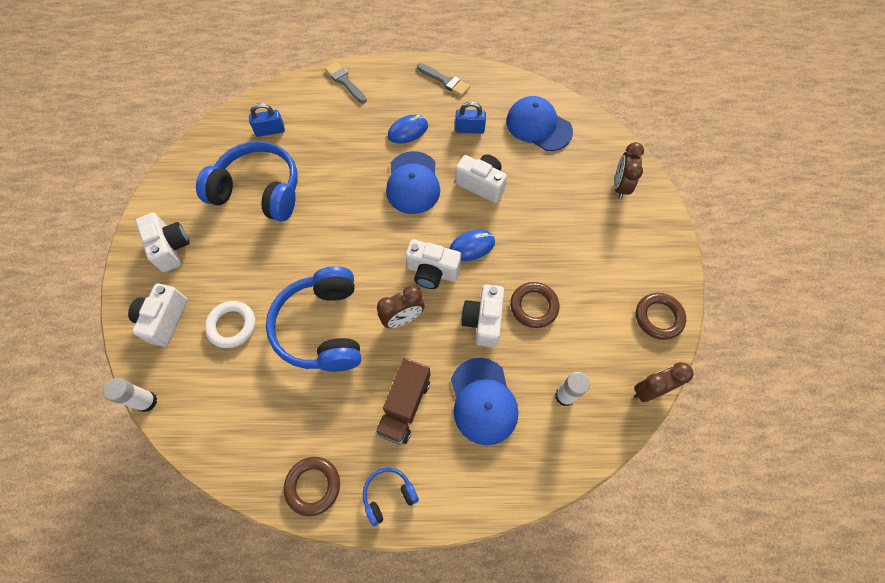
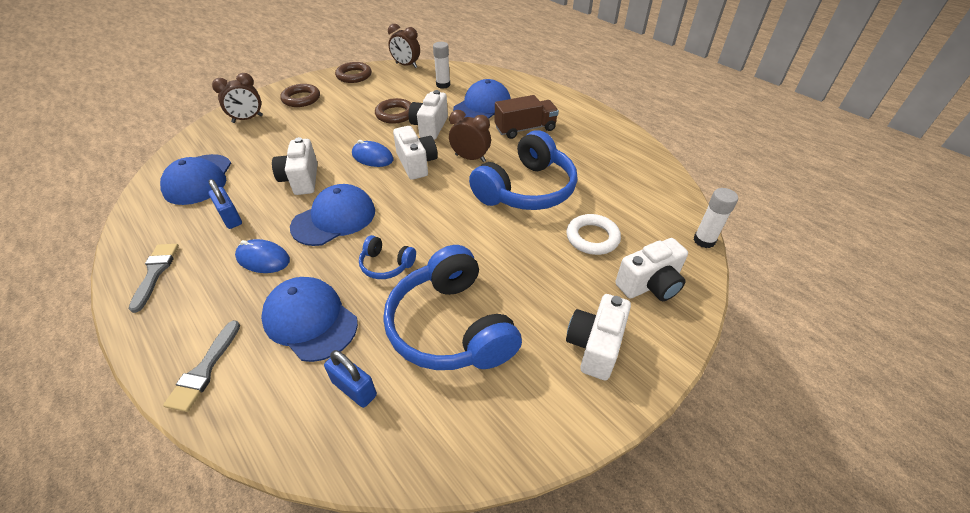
camera: 130 degrees left, 20 degrees down
brown ring [284,457,340,516] -> brown ring moved to [280,84,320,107]
blue headphones [363,468,419,526] -> blue headphones moved to [359,235,416,279]
white camera [461,284,504,347] -> white camera turned 135 degrees clockwise [408,90,448,140]
none -> blue cap [261,277,358,362]

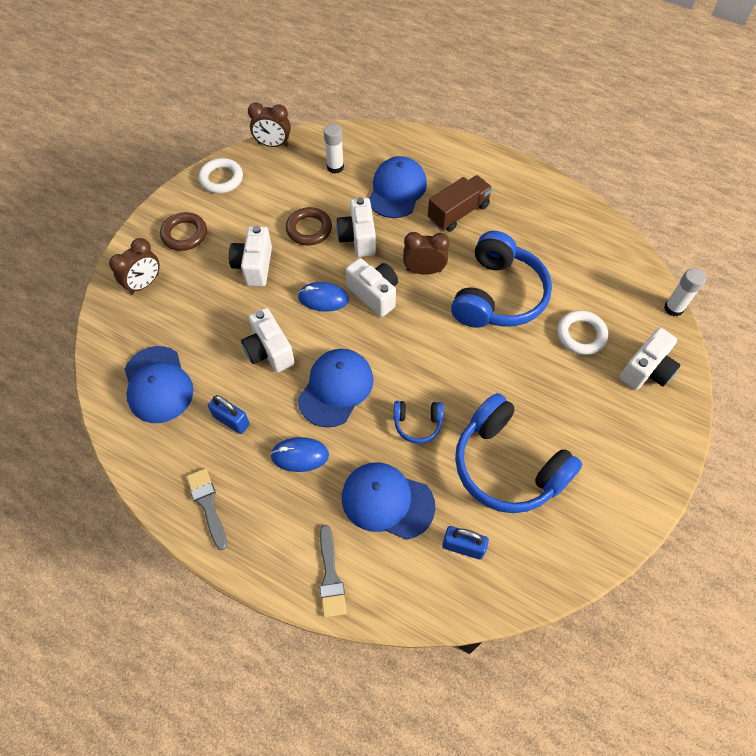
camera: 20 degrees left, 15 degrees up
brown ring [335,62,371,83] -> white ring [199,158,243,194]
white camera [566,294,631,380] -> white camera moved to [229,226,272,287]

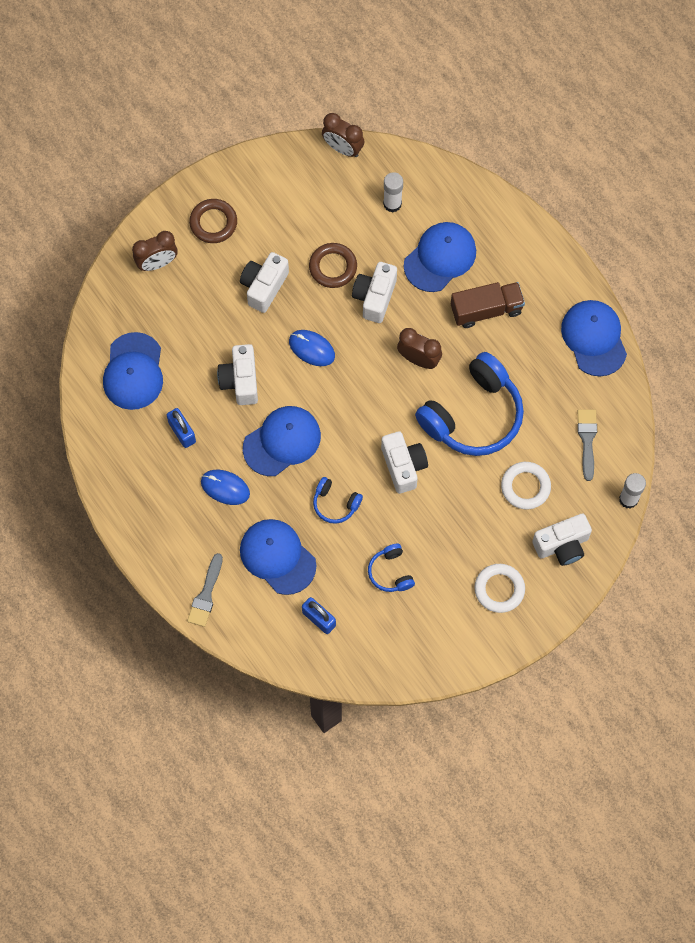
camera: 25 degrees right, 10 degrees up
grey brush [186,468,227,550] -> grey brush moved to [577,409,597,481]
white ring [199,158,243,194] -> white ring moved to [474,564,525,613]
white camera [346,258,398,317] -> white camera moved to [381,431,428,494]
blue headphones [455,393,582,513] -> blue headphones [368,544,415,592], size x0.46
none -> blue cap [561,300,627,376]

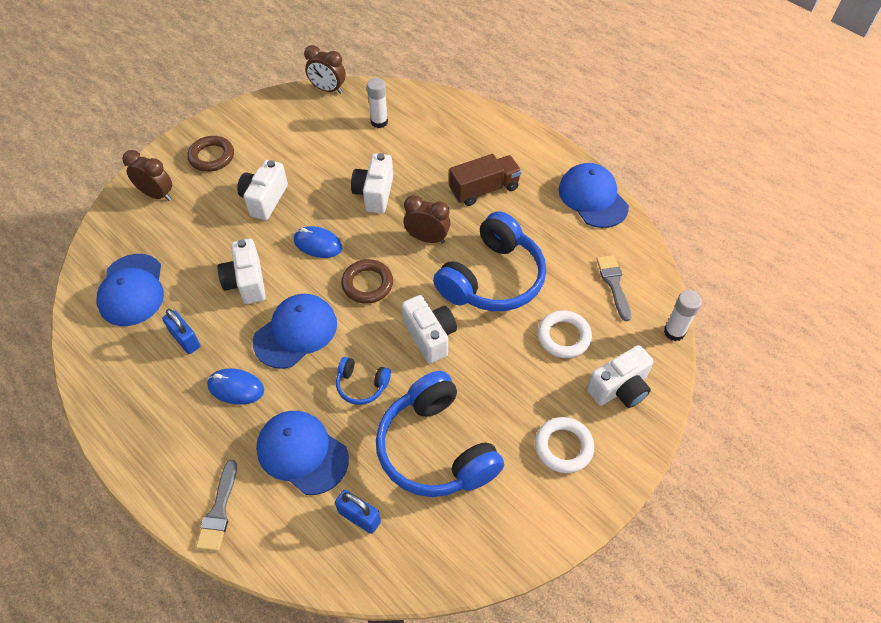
camera: 10 degrees left, 15 degrees down
brown clock [132,231,178,271] -> brown clock turned 120 degrees counterclockwise [122,150,172,201]
brown ring [309,243,357,288] -> brown ring moved to [341,259,393,304]
blue headphones [368,544,415,592] -> blue headphones [376,371,504,497], size x2.17
blue cap [404,222,476,292] -> none

